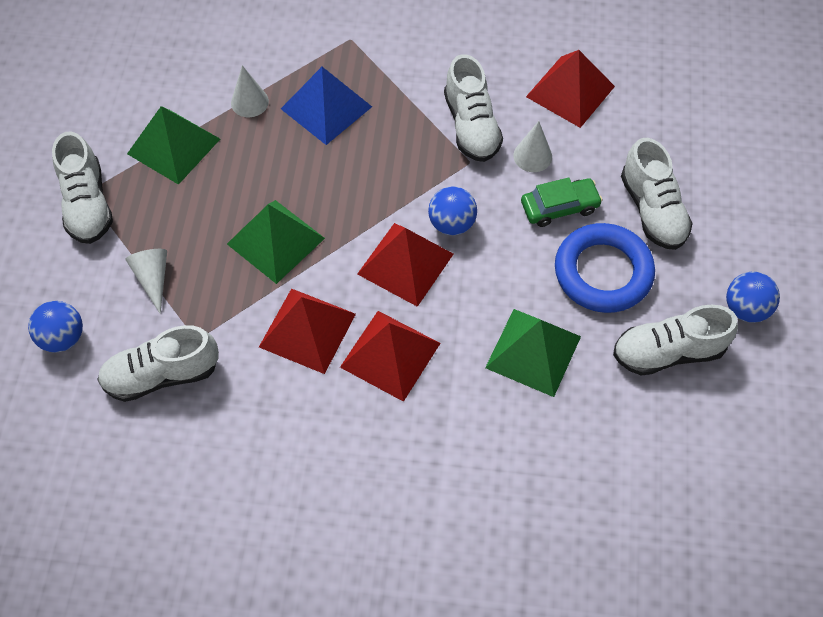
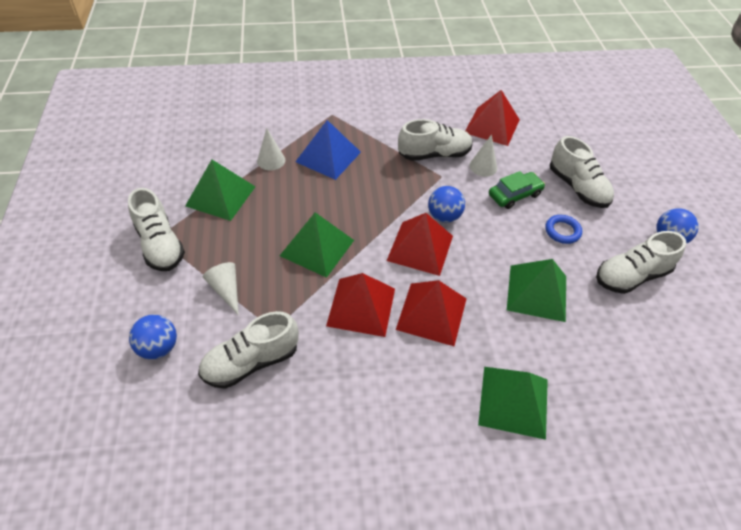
camera: 15 degrees left, 10 degrees down
white shoe [444,54,503,162] -> white shoe turned 75 degrees counterclockwise [398,119,473,161]
blue ring [555,223,655,313] -> blue ring [545,215,582,244], size x0.49
none -> green pyramid [478,367,548,440]

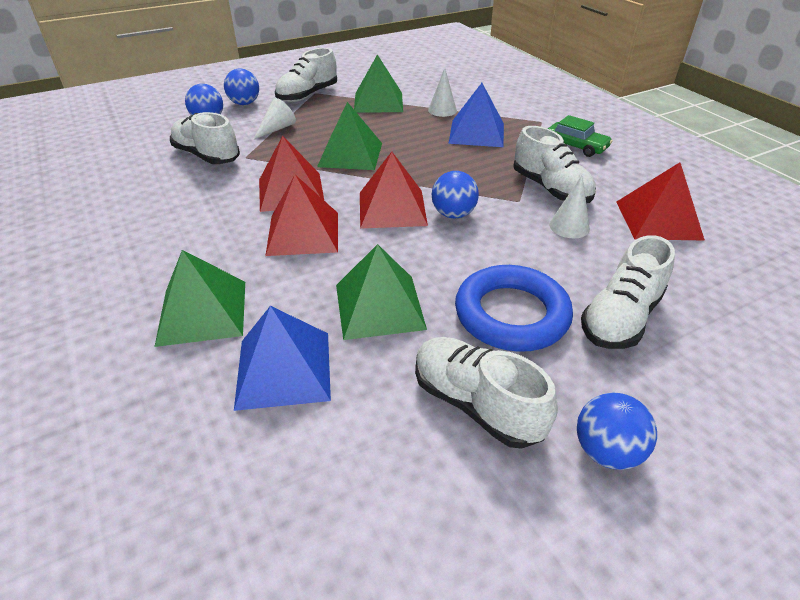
camera: 70 degrees right, 10 degrees down
green car [489,171,545,209] -> green car moved to [548,115,613,157]
blue ring [545,215,582,244] -> blue ring [455,265,573,352], size x2.03
none -> blue ball [224,69,259,105]
none -> blue pyramid [234,306,331,411]

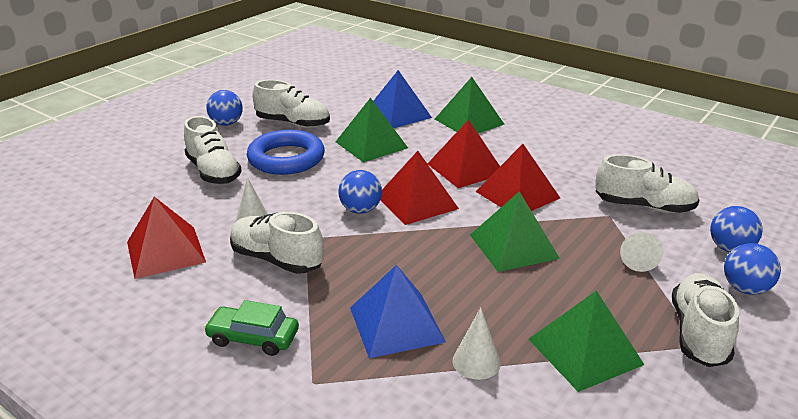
camera: 155 degrees right, 10 degrees down
white shoe [581,235,675,349] -> white shoe turned 135 degrees clockwise [184,116,242,184]

